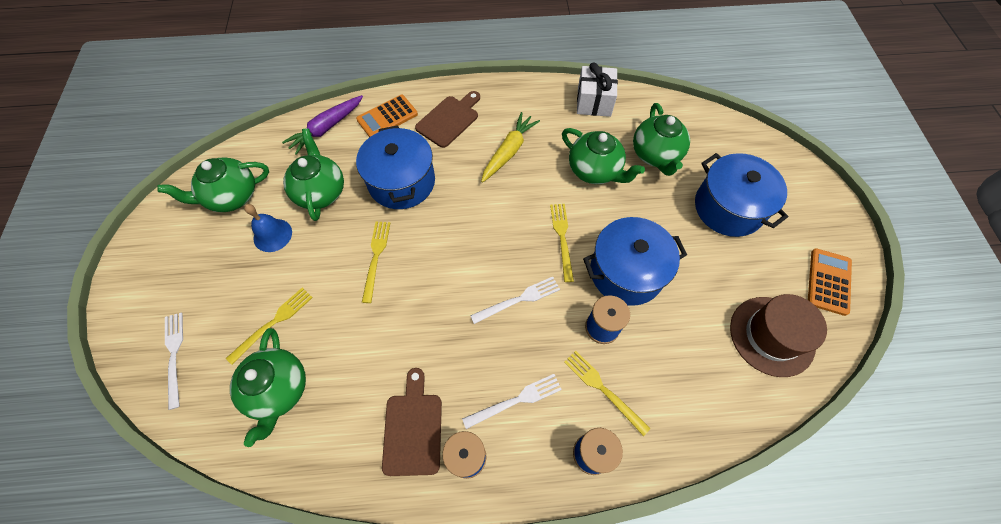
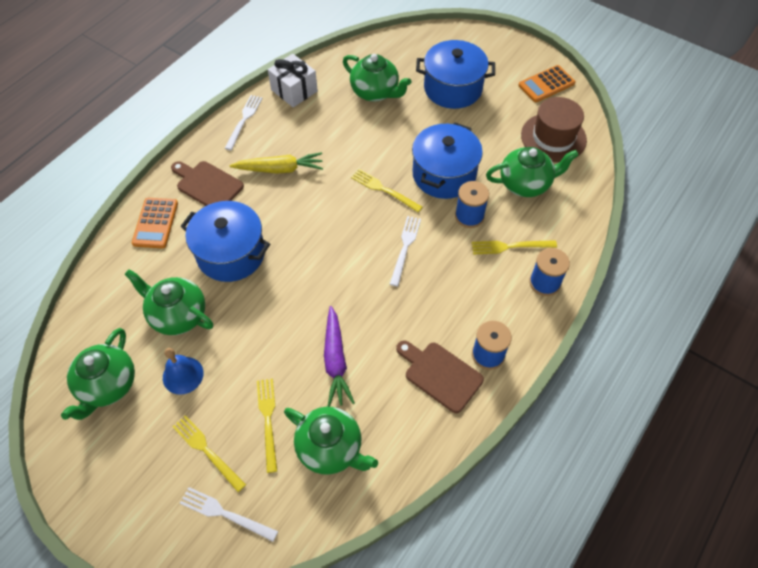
camera: 50 degrees left, 5 degrees down
purple carrot [282,95,363,155] -> purple carrot moved to [324,306,355,407]
yellow fork [362,222,390,303] -> yellow fork moved to [172,415,246,492]
brown cutting board [415,91,480,148] -> brown cutting board turned 45 degrees counterclockwise [171,161,244,206]
white fork [462,374,562,429] -> white fork moved to [225,95,262,150]
yellow carrot [481,112,540,183] -> yellow carrot turned 105 degrees clockwise [229,152,323,173]
green teapot [562,128,645,184] -> green teapot moved to [486,147,579,197]
orange calculator [808,248,852,316] -> orange calculator turned 90 degrees counterclockwise [518,65,575,102]

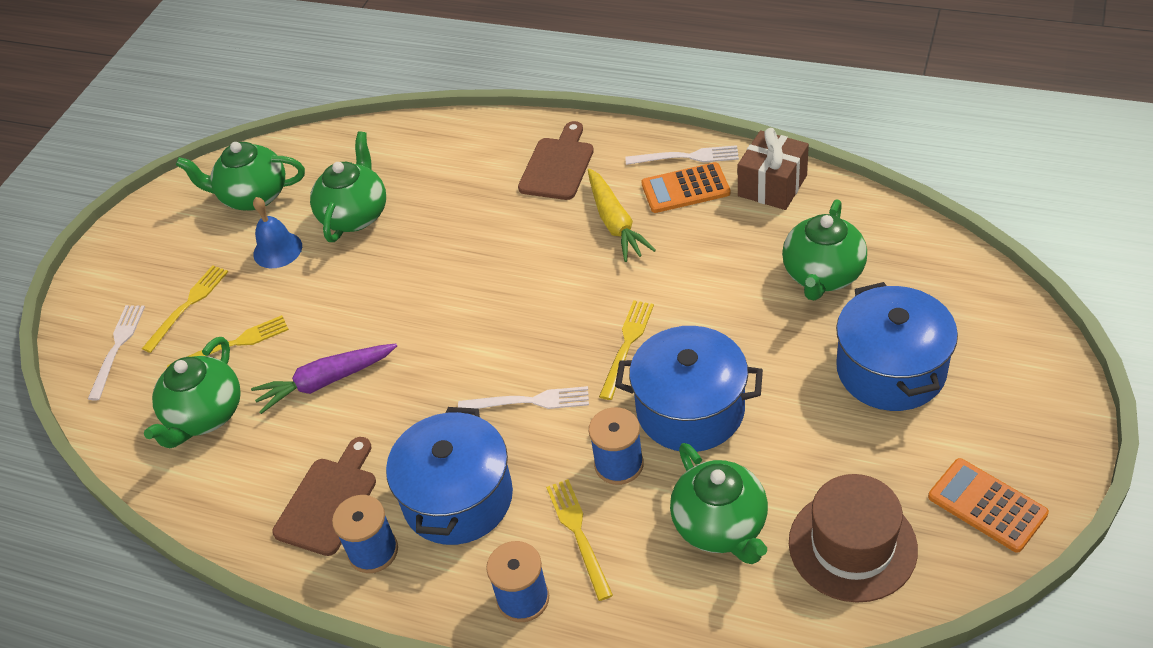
camera: 80 degrees right, 10 degrees down
orange calculator [132,198,178,248] -> orange calculator moved to [641,162,730,213]
blue pot [180,201,270,282] -> blue pot moved to [386,407,513,545]
white gift [268,54,318,107] -> brown gift [738,128,809,210]

